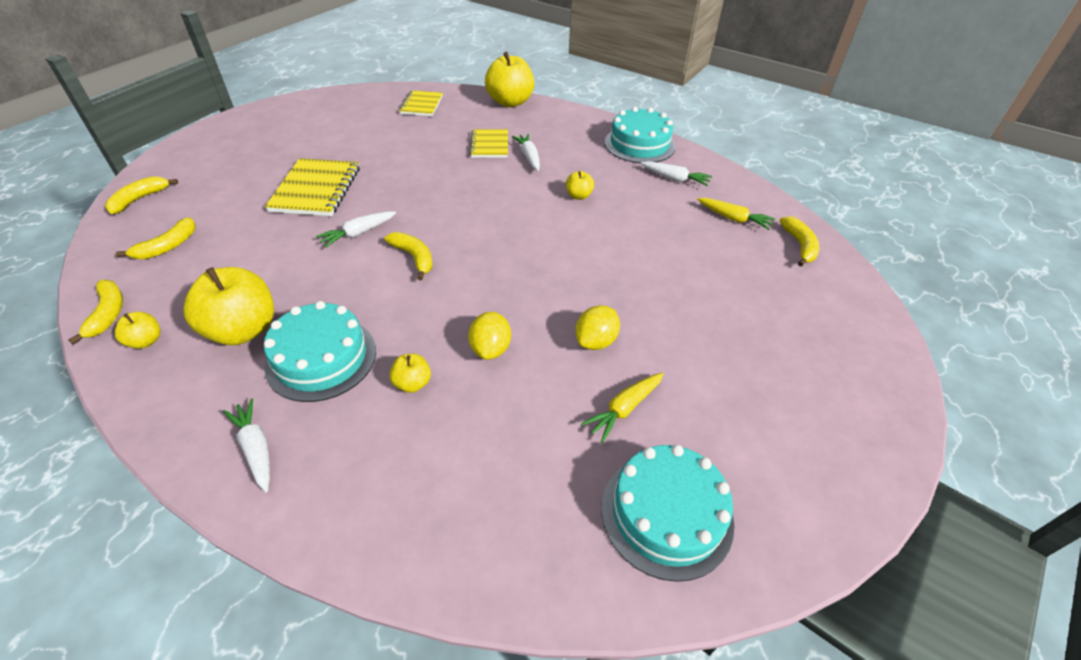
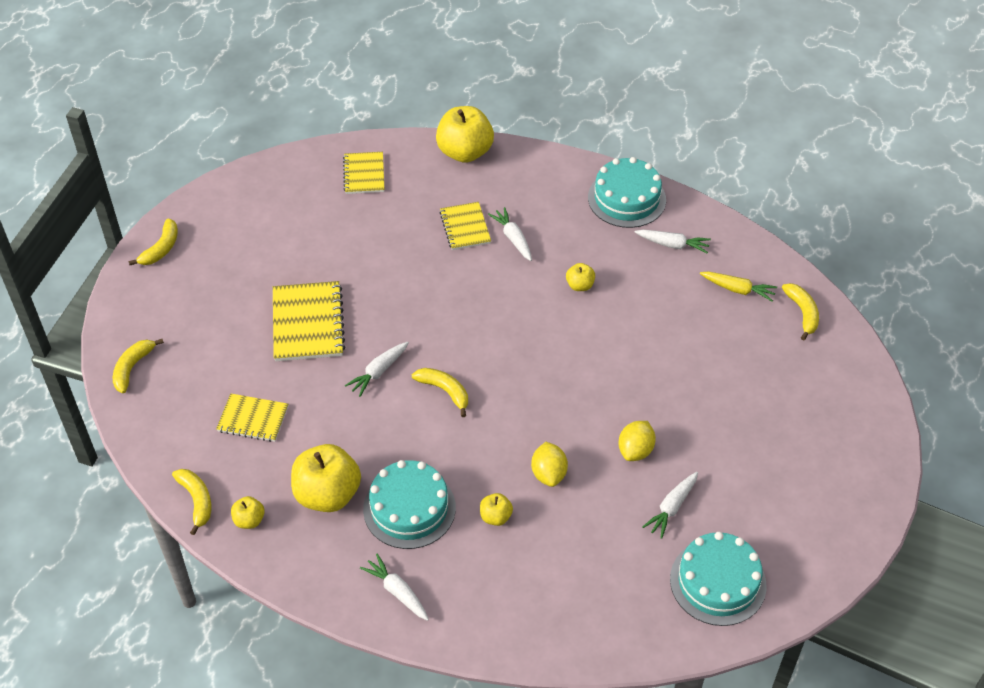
camera: 10 degrees left, 5 degrees up
yellow banana [116,218,196,259] -> yellow banana moved to [128,219,178,265]
yellow carrot [581,373,664,443] -> white carrot [642,472,698,539]
none -> yellow notebook [216,393,288,442]

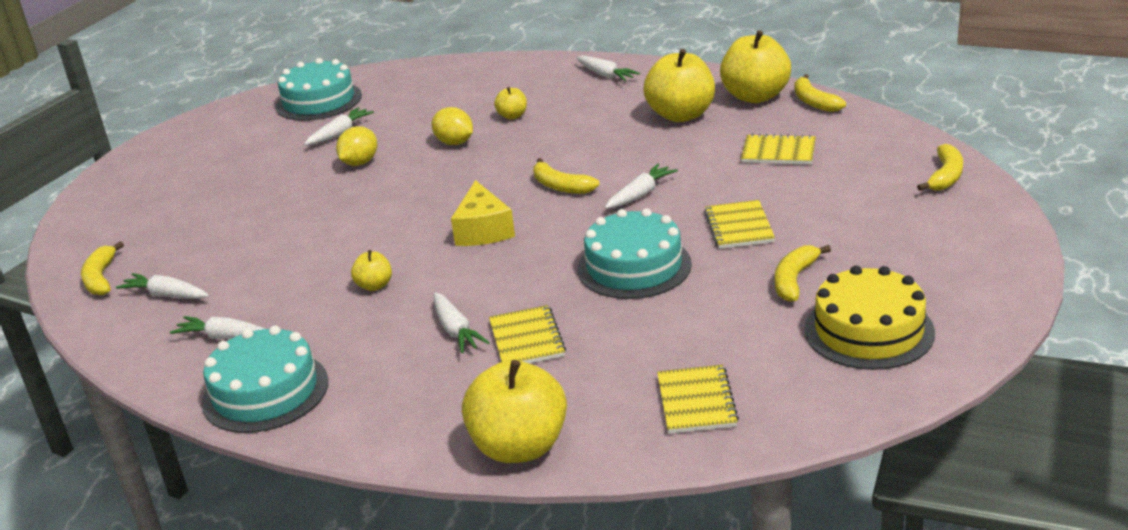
camera: 175 degrees left, 20 degrees down
yellow banana [128,219,178,265] -> yellow banana moved to [775,245,831,302]
yellow apple [231,496,265,529] -> yellow apple [720,30,791,103], size x2.11
yellow notebook [273,281,345,361] -> yellow notebook [704,200,775,249], size x0.63
turquoise cake [363,460,456,549] -> turquoise cake moved to [577,208,692,299]
yellow lemon [531,442,568,487] -> yellow lemon turned 45 degrees counterclockwise [431,107,473,145]
yellow carrot [700,271,777,302] -> white carrot [116,273,209,299]
none -> yellow cheese [451,180,515,246]
none -> yellow cake [804,266,935,370]

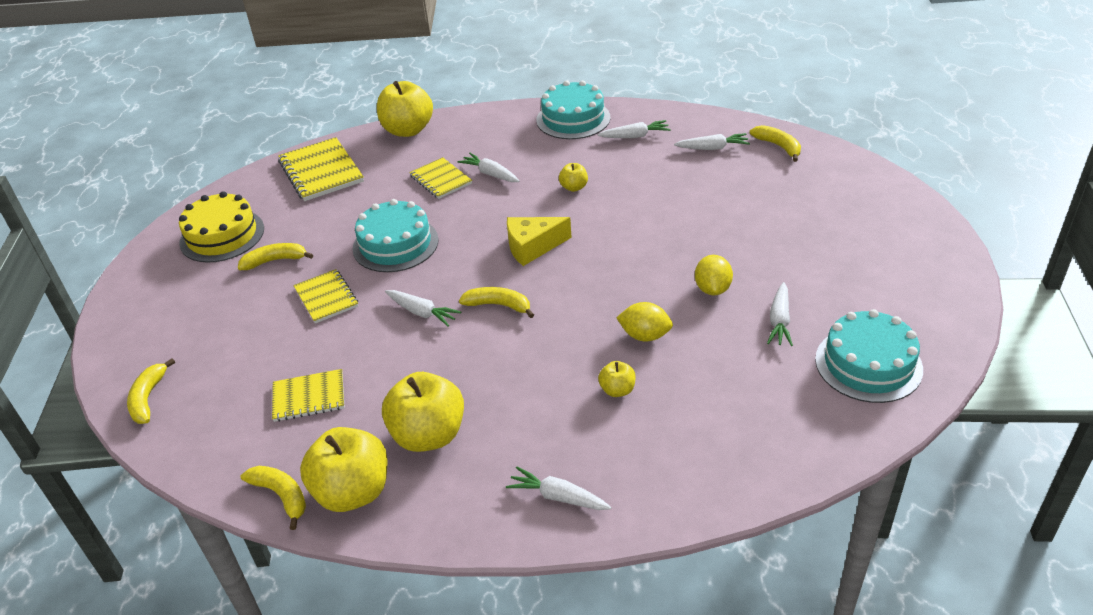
camera: 155 degrees right, 10 degrees up
yellow cheese [451,180,515,246] -> yellow cheese turned 75 degrees counterclockwise [507,217,572,266]
white carrot [605,164,678,209] -> white carrot turned 75 degrees counterclockwise [385,290,461,326]
yellow notebook [657,365,739,434] -> yellow notebook [278,137,364,201], size x1.59
yellow banana [775,245,831,302] -> yellow banana turned 105 degrees counterclockwise [238,243,313,270]

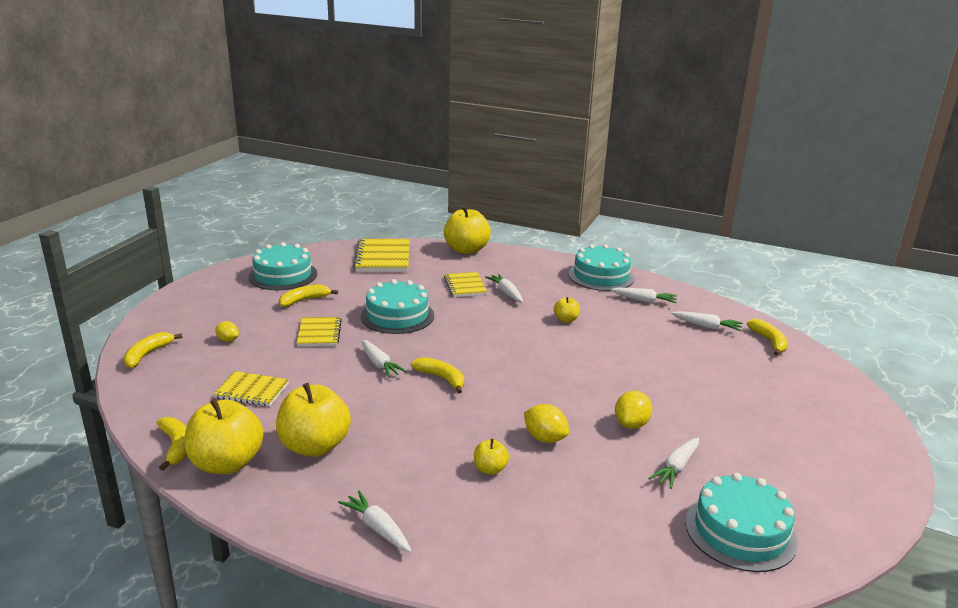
camera: 20 degrees right, 15 degrees down
yellow cake [179,191,264,262] -> turquoise cake [248,242,317,290]
yellow banana [238,243,313,270] -> yellow banana turned 45 degrees counterclockwise [279,284,338,307]
yellow cheese [507,217,572,266] -> none
none -> yellow lemon [215,321,239,342]

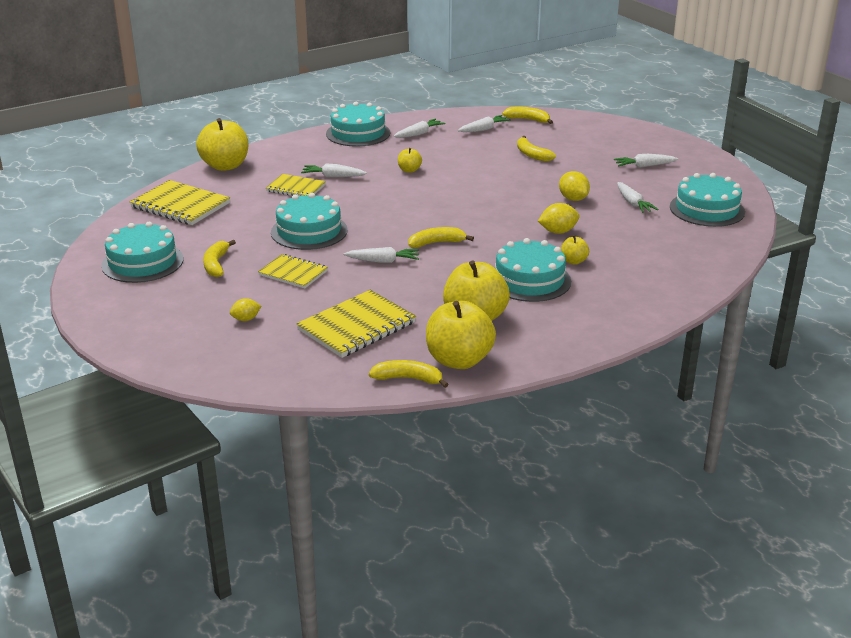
camera: 55 degrees left, 5 degrees up
yellow banana [123,332,182,368] -> yellow banana moved to [517,136,556,162]
yellow notebook [213,371,289,406] -> yellow notebook [296,290,416,358], size x1.59
white carrot [338,490,411,552] -> white carrot moved to [614,154,678,168]
none -> turquoise cake [495,238,571,302]

